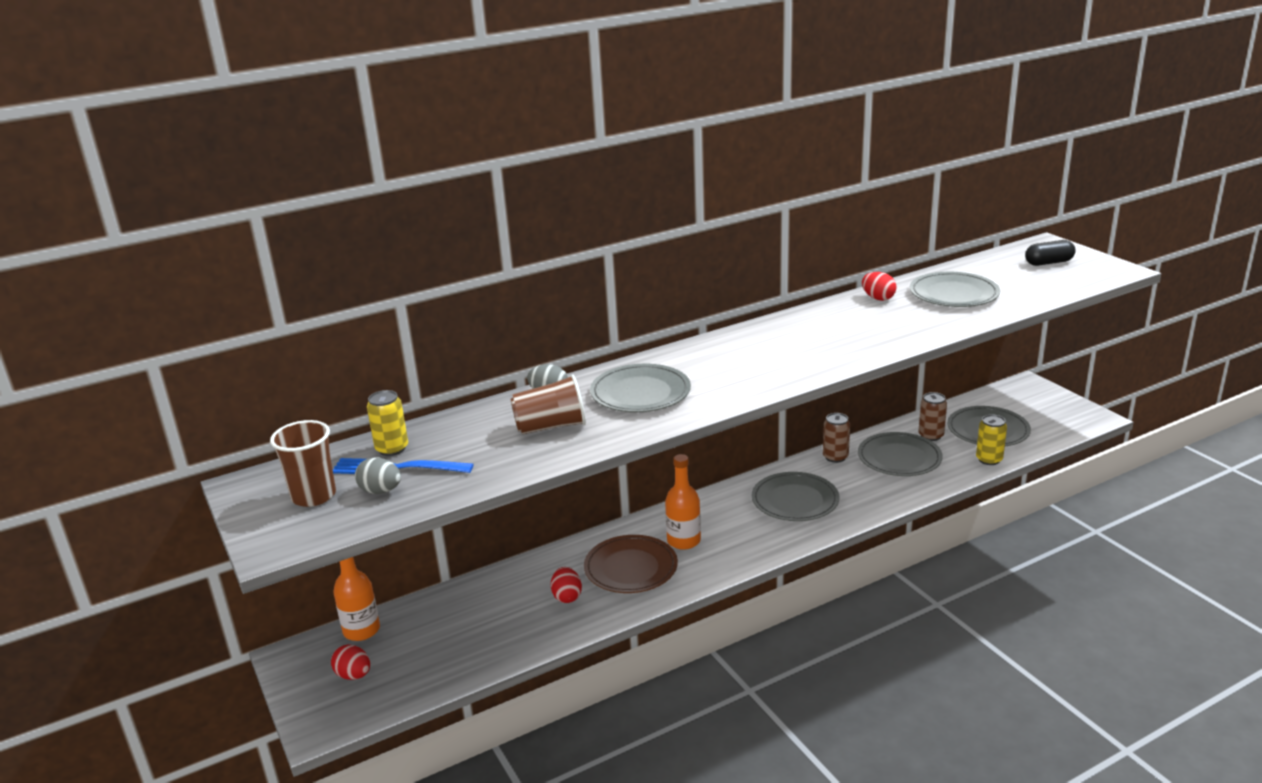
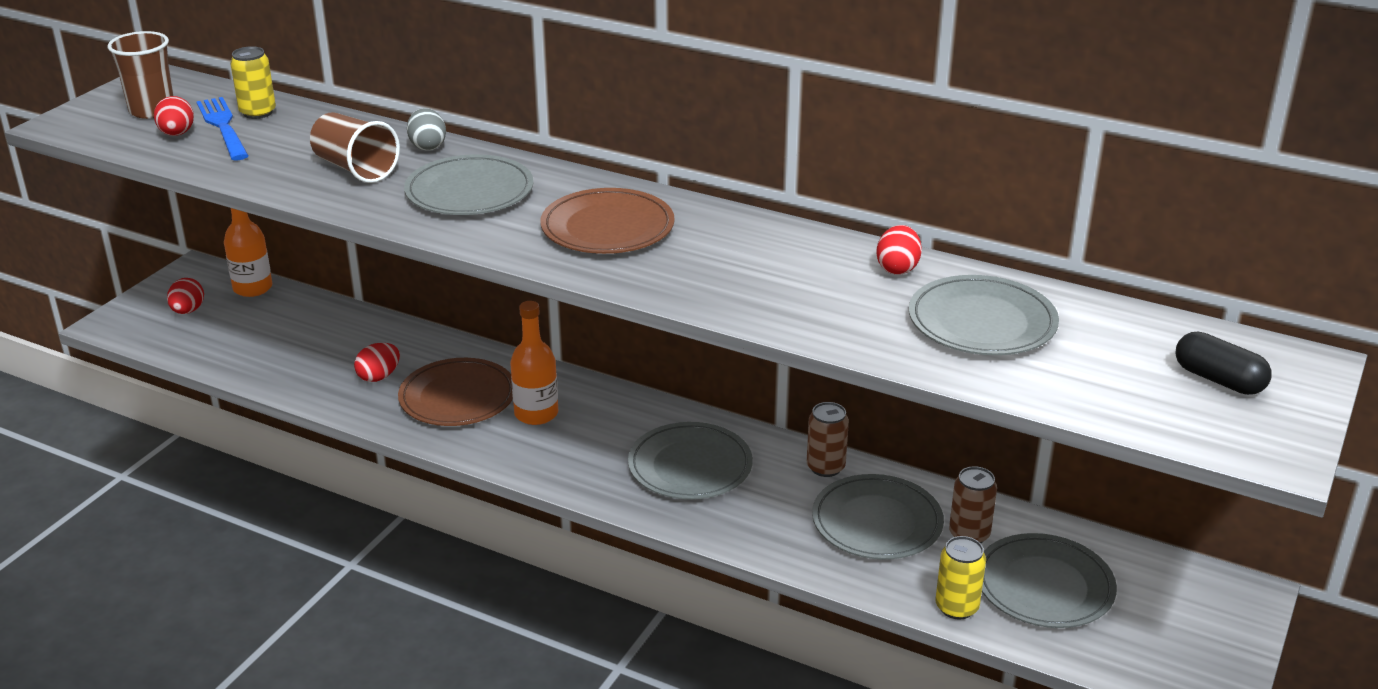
camera: 55 degrees right, 5 degrees up
grey egg [355,457,401,494] -> red egg [154,96,194,136]
none -> brown plate [540,188,675,254]

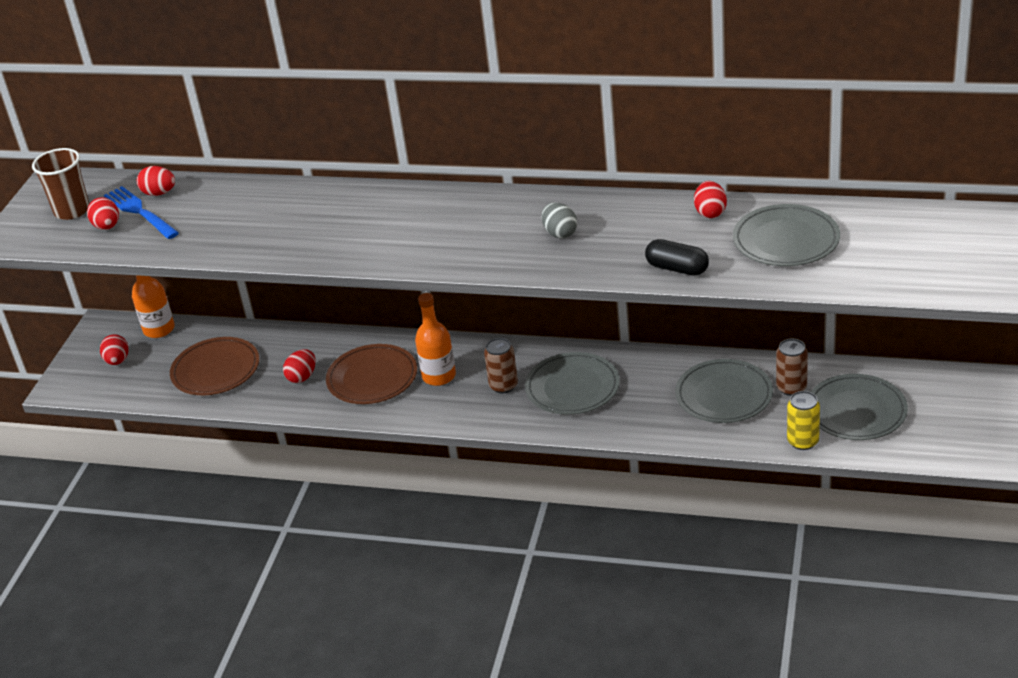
camera: 10 degrees left, 5 degrees up
yellow can [230,46,276,119] -> red egg [137,166,175,196]
brown cup [310,112,400,183] -> none
grey plate [404,154,534,215] -> none
grey egg [407,108,446,151] -> grey egg moved to [542,203,577,238]
brown plate [540,188,675,254] -> brown plate moved to [170,337,259,395]
brown can [807,402,849,477] -> brown can moved to [484,338,518,393]
black capsule [1175,332,1272,395] -> black capsule moved to [645,239,709,276]

